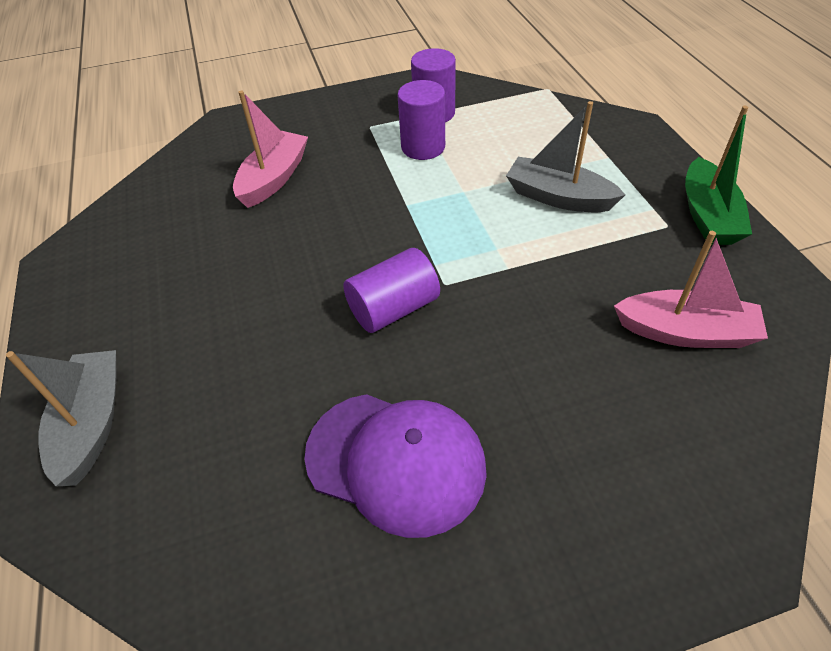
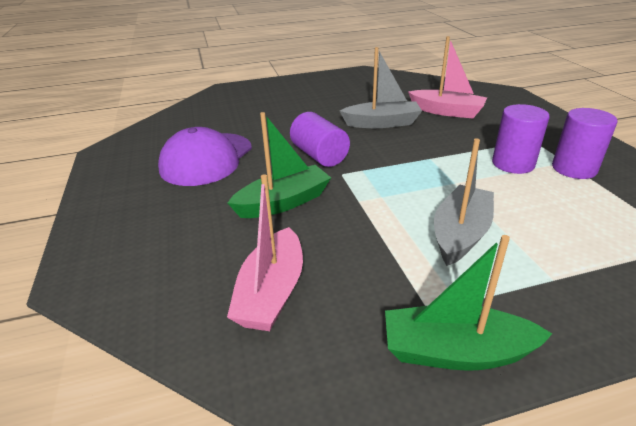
camera: 90 degrees right, 15 degrees down
grey boat [6,350,117,486] -> grey boat moved to [340,47,422,128]
none -> green boat [227,112,331,218]

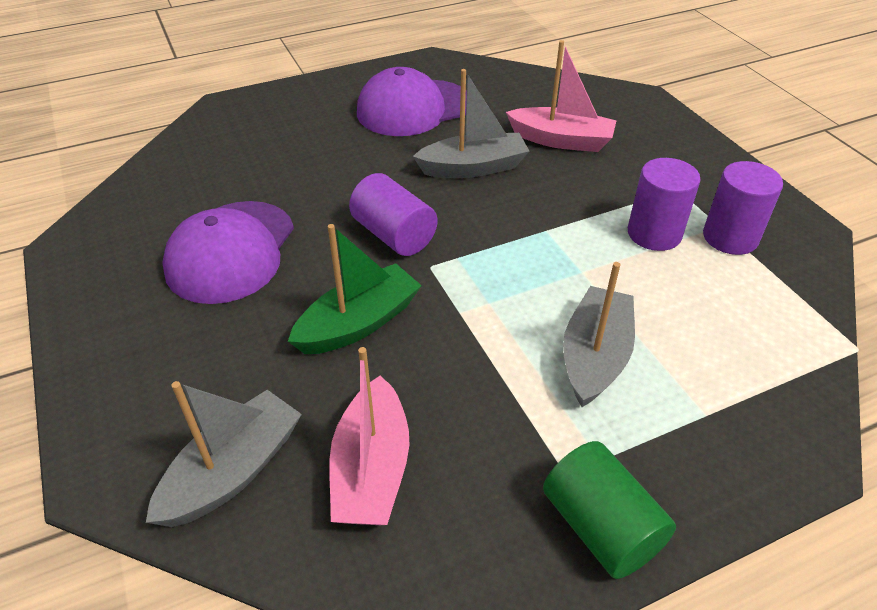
camera: 10 degrees left, 10 degrees up
green boat [385,235,553,371] -> green cylinder [543,441,676,579]
none -> grey boat [146,381,302,527]
none -> purple cap [357,67,467,136]

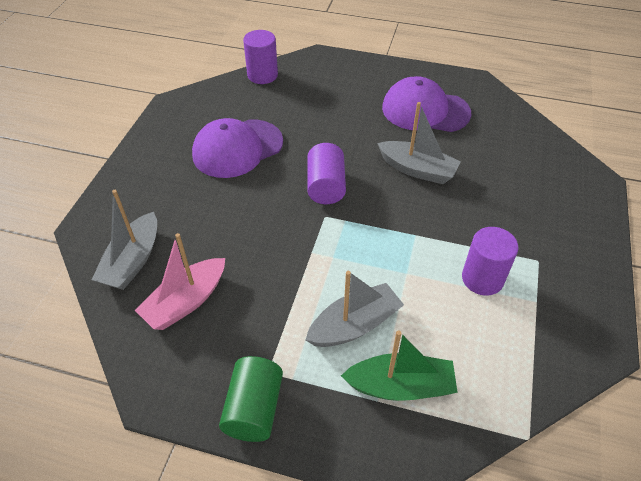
camera: 40 degrees right, 5 degrees up
grey boat [146,381,302,527] -> grey boat turned 120 degrees clockwise [92,190,157,290]
green boat [288,224,422,354] -> green boat moved to [341,330,458,401]
pink boat [506,40,617,152] -> none
purple cylinder [703,161,783,255] -> purple cylinder moved to [243,30,278,84]

